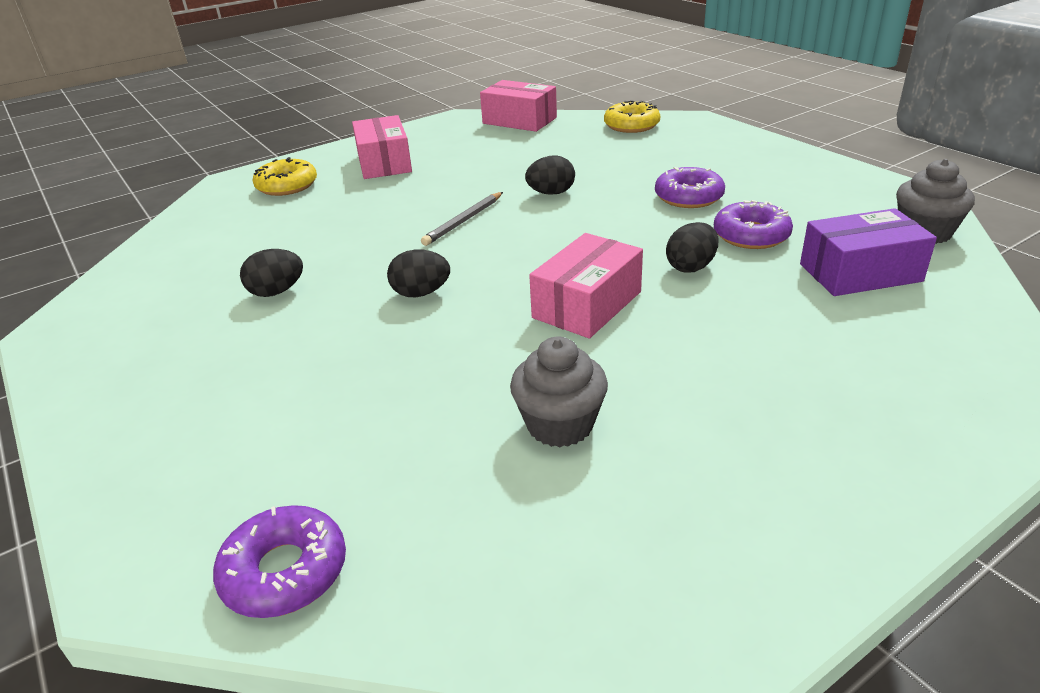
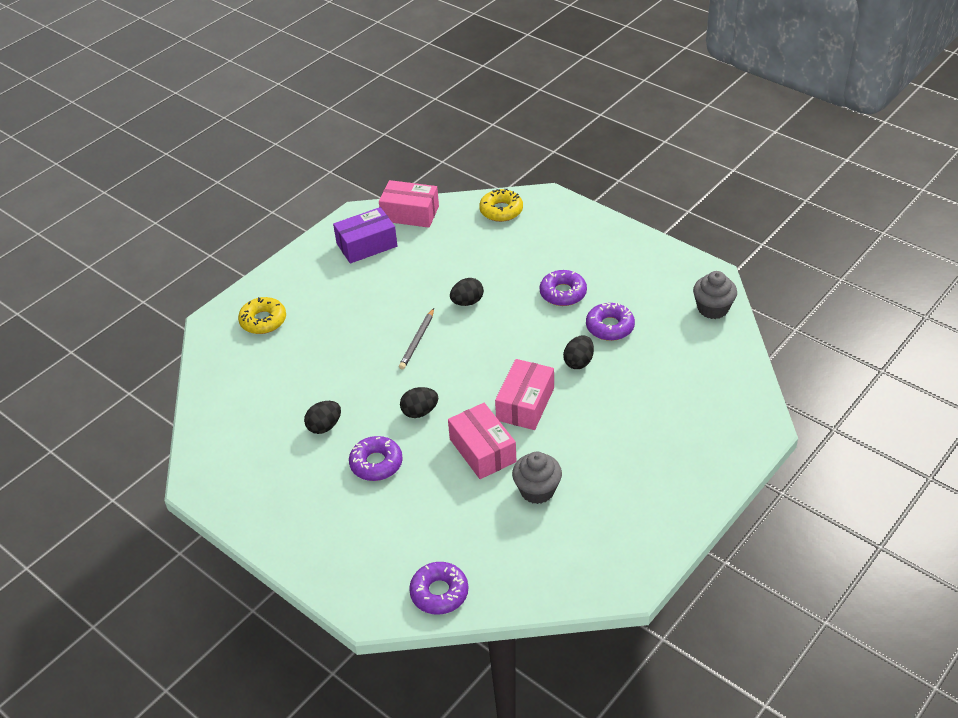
camera: 15 degrees left, 10 degrees up
pink box [352,115,412,179] -> pink box moved to [448,403,517,479]
purple box [800,208,937,296] -> purple box moved to [333,207,397,264]
none -> purple donut [349,436,403,481]

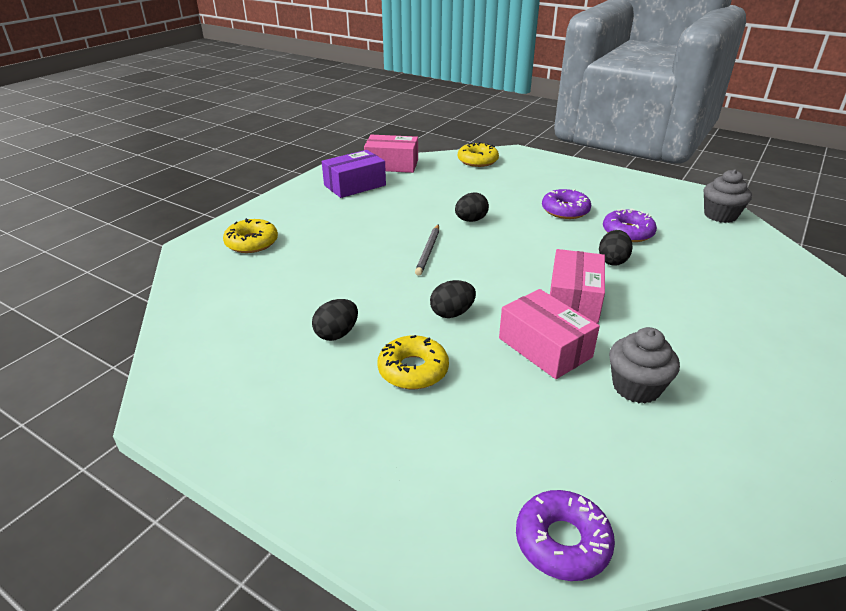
camera: 10 degrees left, 10 degrees down
purple donut [349,436,403,481] -> yellow donut [377,335,449,389]

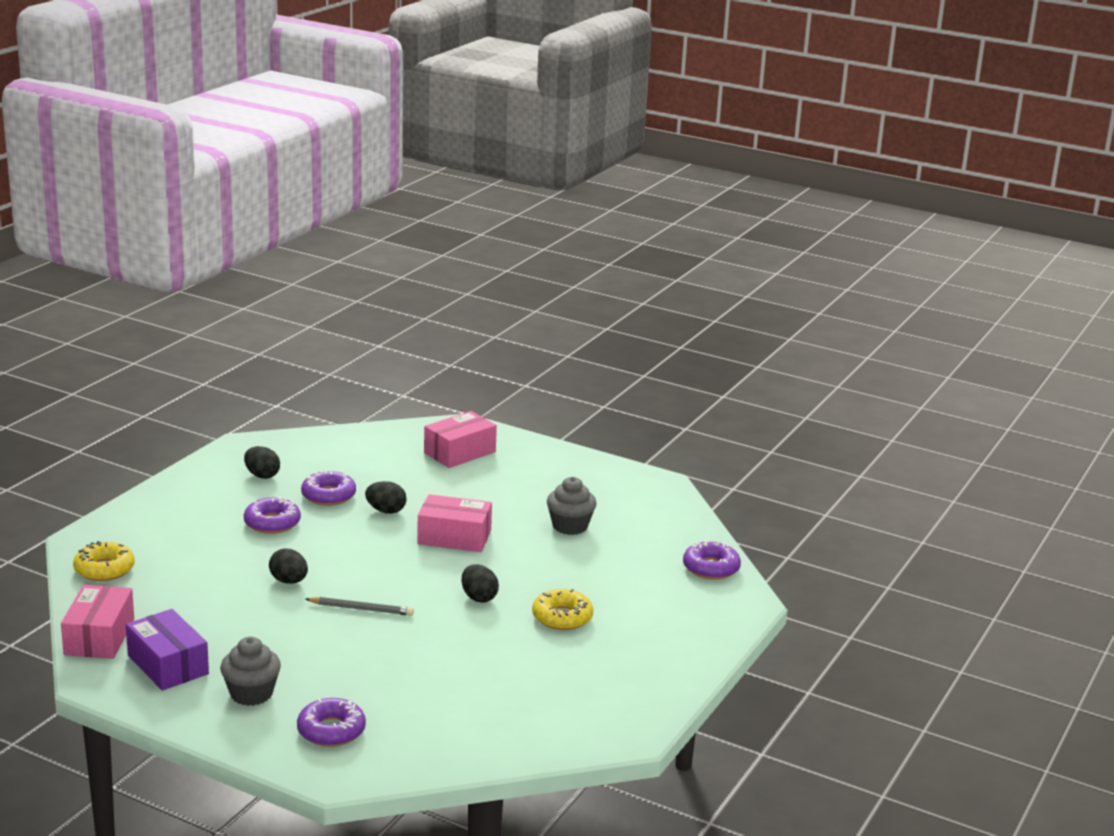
camera: 95 degrees left, 10 degrees down
yellow donut [223,218,278,253] -> purple donut [297,698,366,747]
black egg [312,299,358,341] -> black egg moved to [244,446,280,479]
pink box [499,289,600,379] -> pink box moved to [424,411,497,468]
grey cupcake [704,169,752,223] -> grey cupcake moved to [220,637,281,706]

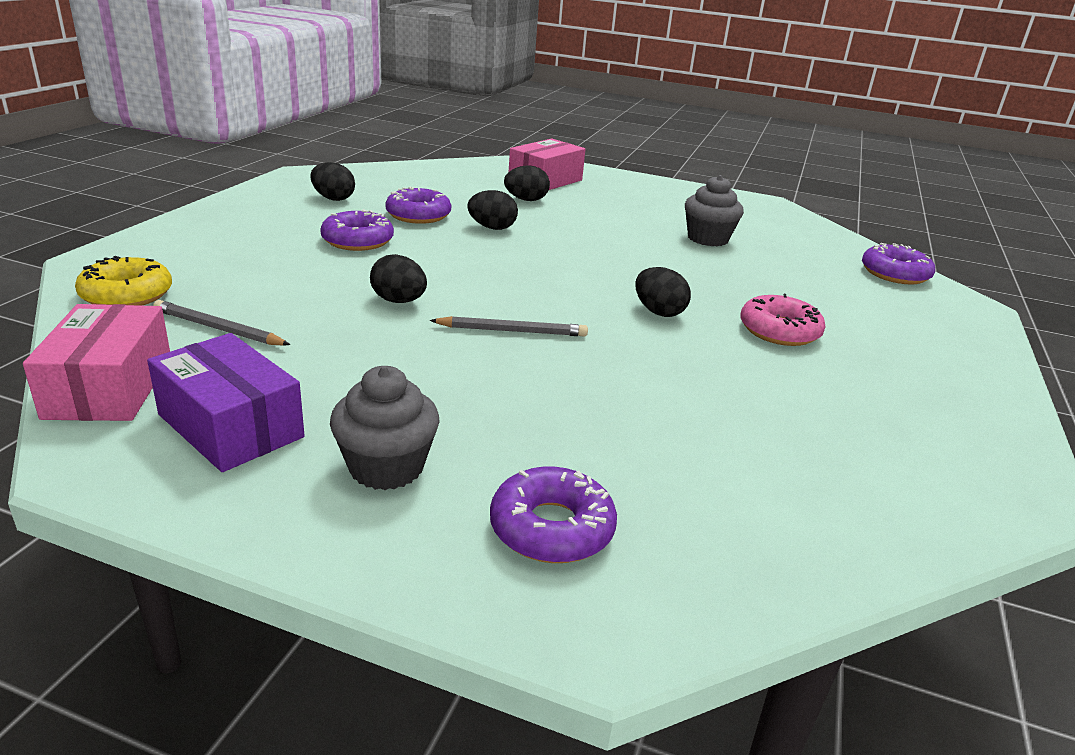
camera: 10 degrees left, 5 degrees up
pink box [417,494,492,552] -> none
yellow donut [532,589,593,630] -> pink donut [740,294,826,346]
none -> grey pencil [153,300,291,346]
none -> black egg [504,165,550,201]

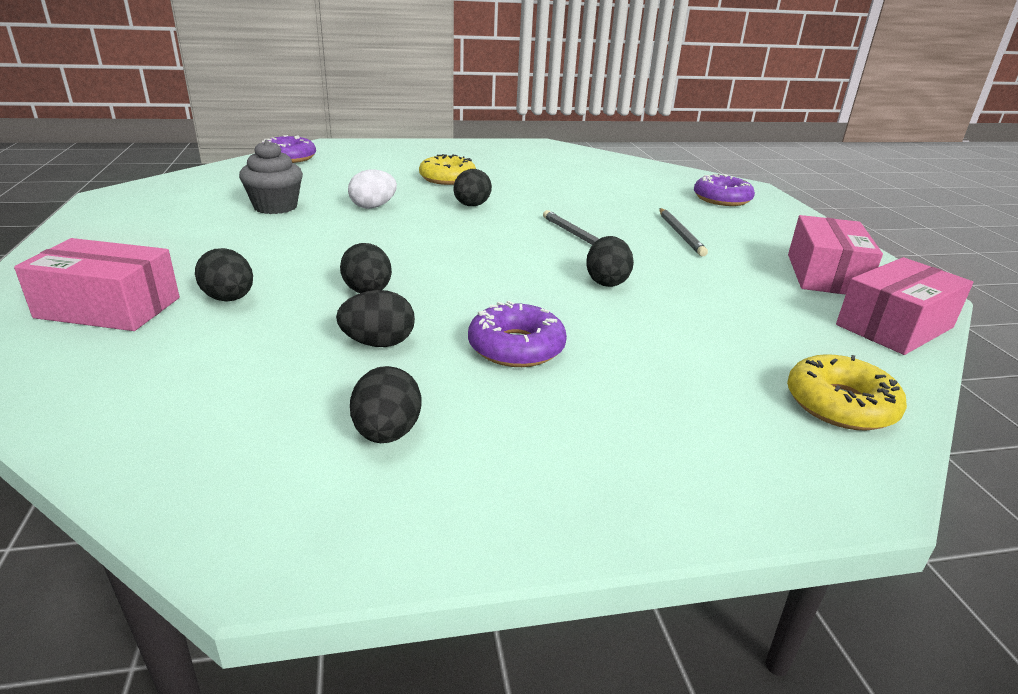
camera: 120 degrees left, 0 degrees up
purple box [147,333,305,472] -> pink box [788,215,883,295]
grey pencil [153,300,291,346] -> grey pencil moved to [659,208,708,257]
grey cupcake [330,366,440,490] -> none
purple donut [385,187,451,224] -> black egg [336,290,415,347]
pink donut [740,294,826,346] -> yellow donut [419,154,476,185]
none -> white egg [348,169,397,209]

